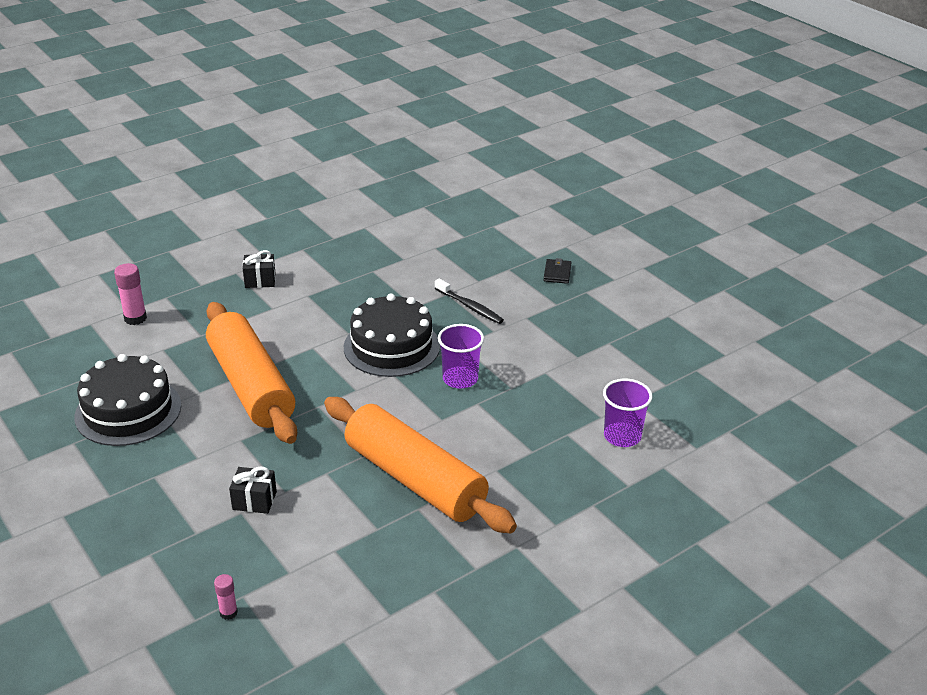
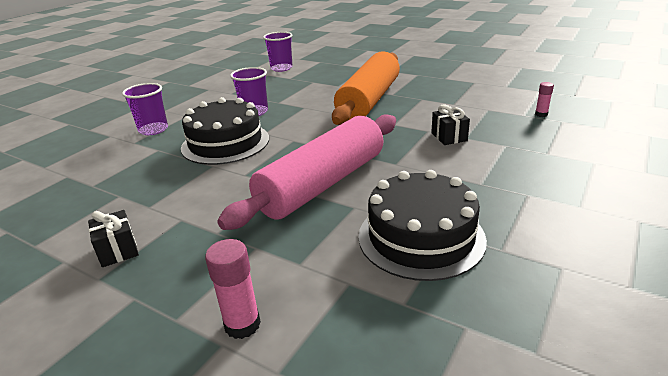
camera: 110 degrees left, 5 degrees down
orange rolling pin [206,302,297,444] -> pink rolling pin [217,115,396,230]
black toothbrush [435,279,504,324] -> purple cup [122,83,168,135]
black wallet [544,258,572,284] -> none

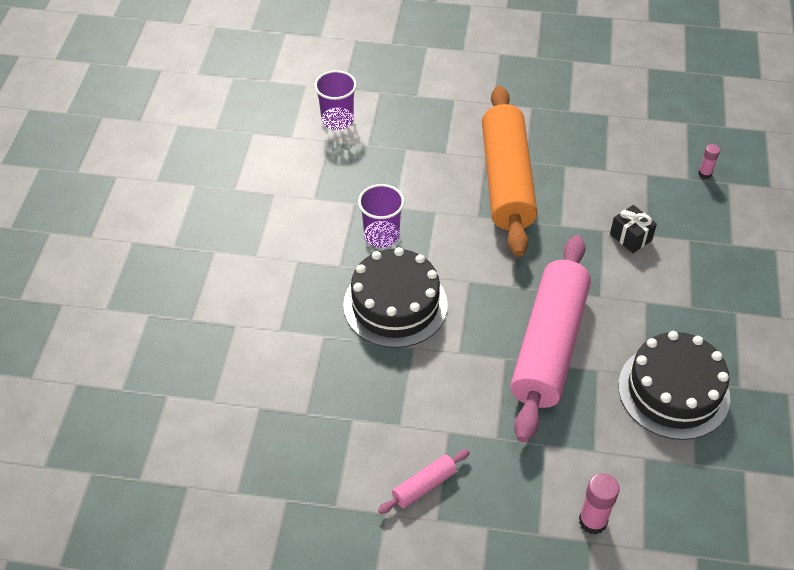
camera: 25 degrees left, 20 degrees up
black gift [88,210,139,267] -> pink rolling pin [378,449,470,514]
purple cup [122,83,168,135] -> none

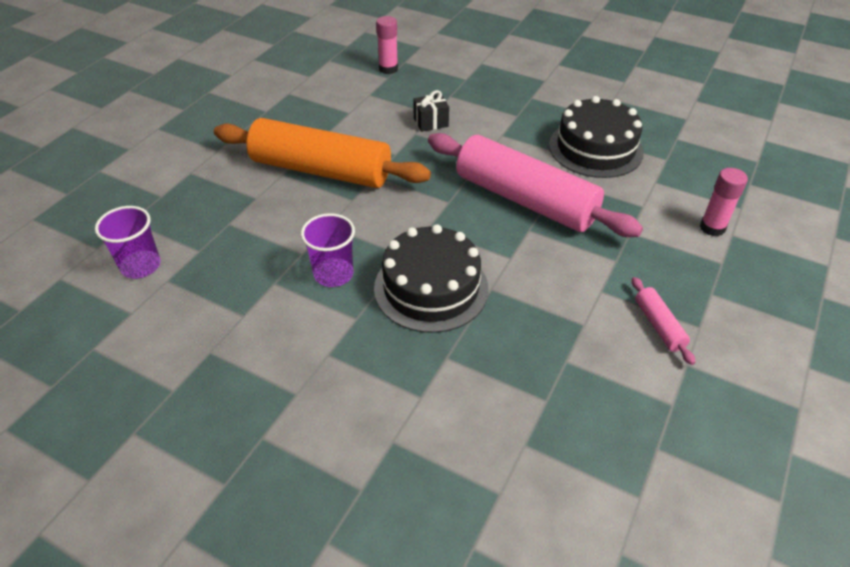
camera: 70 degrees left, 5 degrees down
pink glue stick [698,144,720,179] -> pink glue stick [376,16,398,74], size x1.66

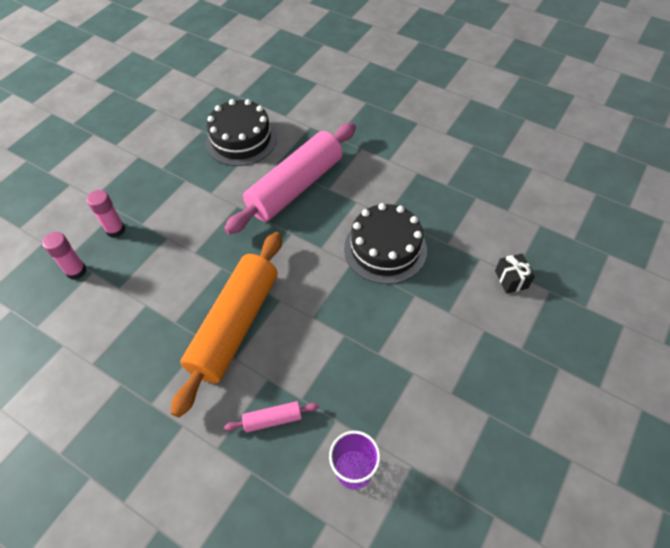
camera: 85 degrees left, 10 degrees up
purple cup [301,213,355,287] -> none
black gift [413,90,449,132] -> black gift moved to [495,254,535,294]
pink rolling pin [632,277,695,365] -> pink rolling pin moved to [224,401,319,433]
pink glue stick [700,168,748,236] -> pink glue stick moved to [87,190,125,238]

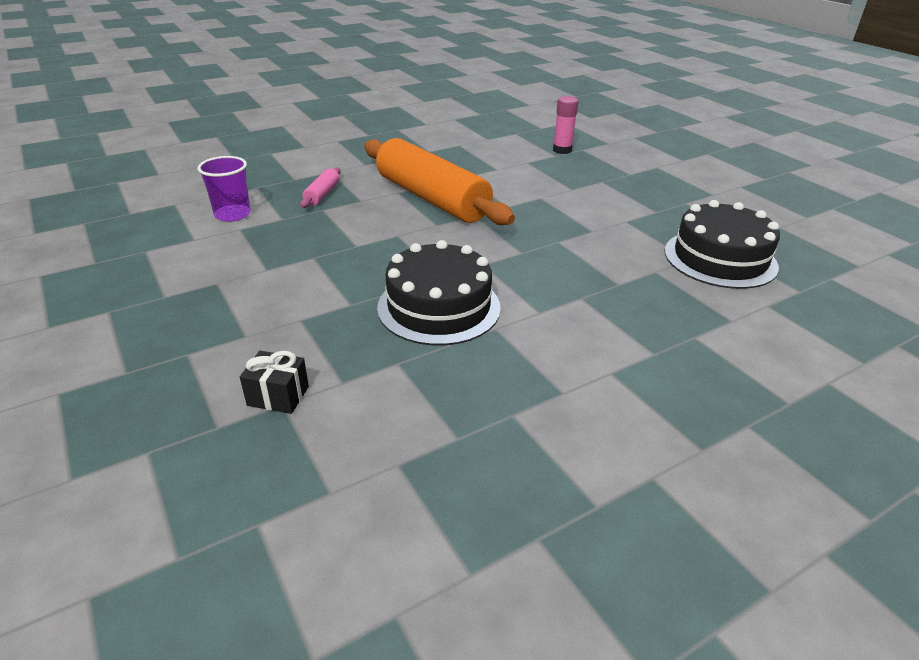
camera: 115 degrees right, 20 degrees down
pink glue stick [87,190,125,238] -> none
pink rolling pin [224,123,356,235] -> none

